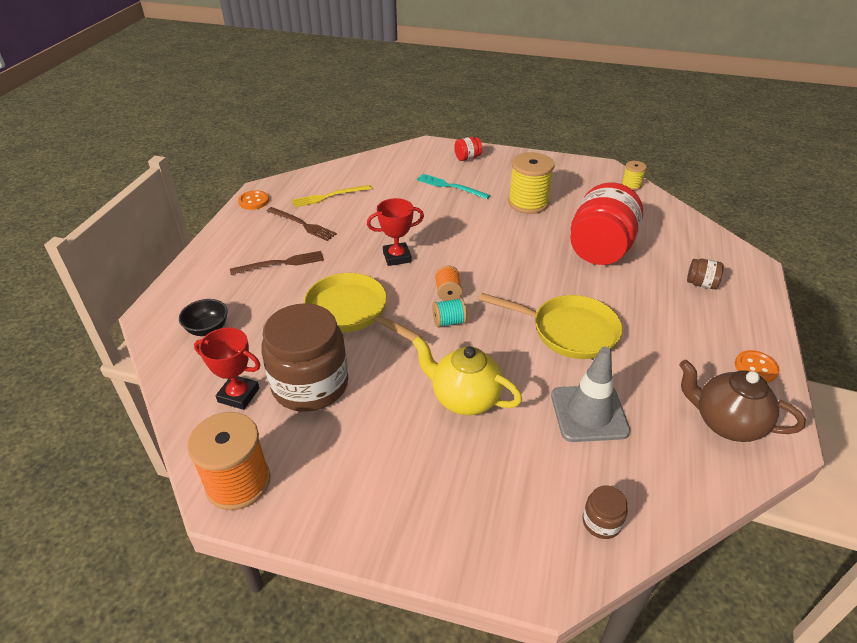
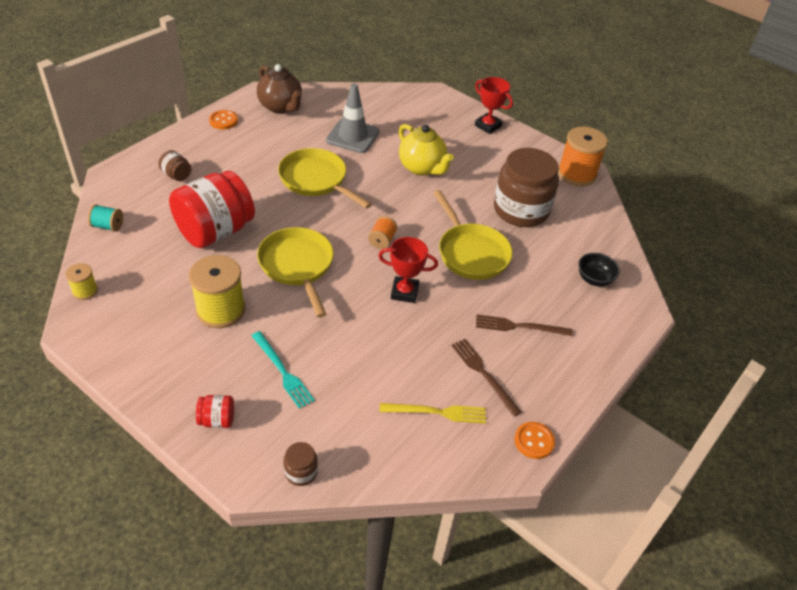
camera: 160 degrees left, 5 degrees up
red trophy [194,328,260,410] -> red trophy moved to [475,77,513,134]
turquoise spool [432,298,467,328] -> turquoise spool moved to [88,204,123,232]
brown jar [583,486,628,539] -> brown jar moved to [283,442,318,486]
none -> yellow pan [257,227,334,318]

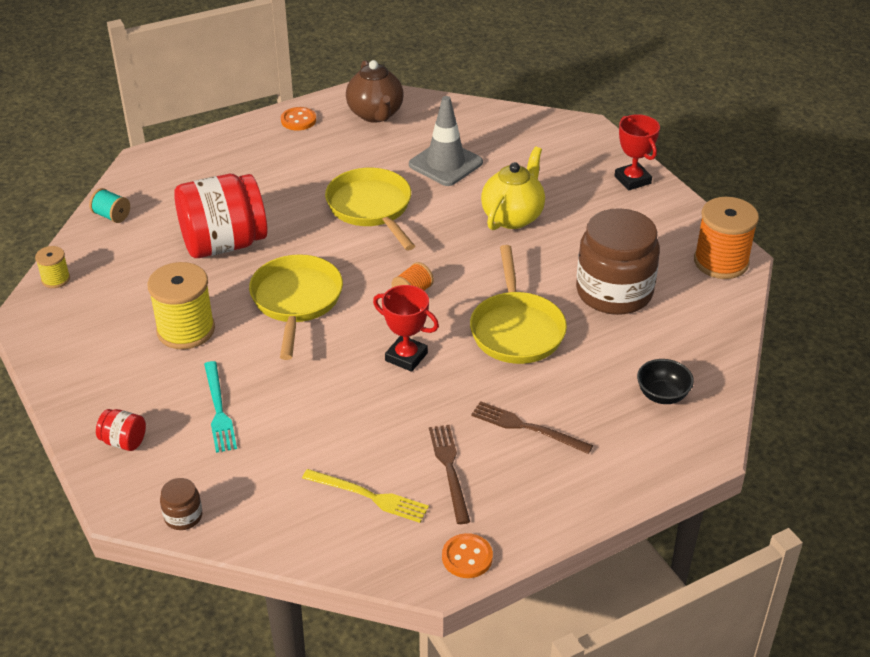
camera: 25 degrees right, 5 degrees down
brown jar [158,150,191,181] -> none
yellow teapot [399,124,454,176] -> yellow teapot turned 135 degrees counterclockwise [481,147,545,230]

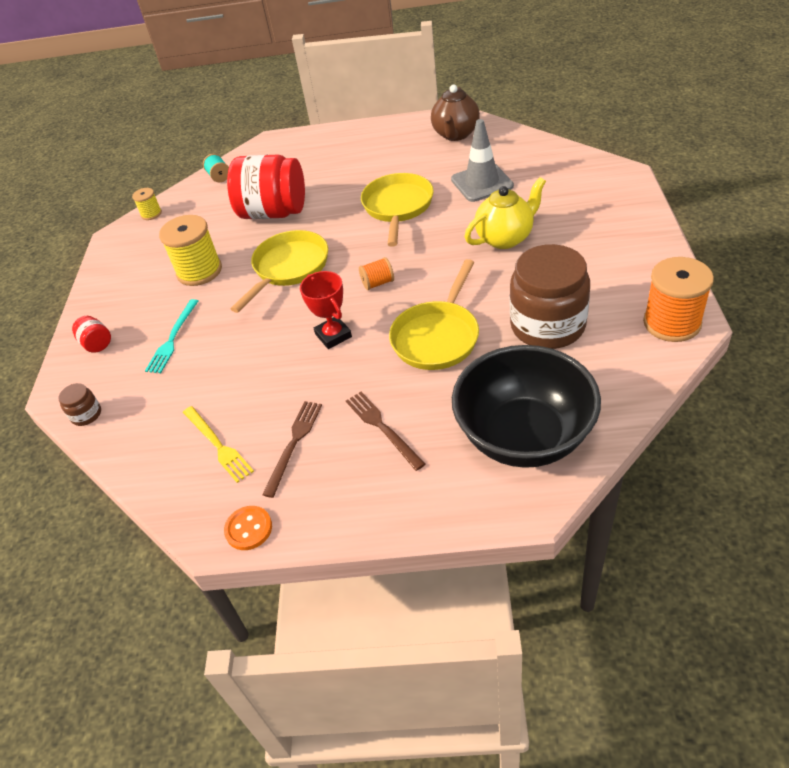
camera: 35 degrees right, 5 degrees up
orange button [281,107,316,131] -> none
red trophy [615,114,660,190] -> none
black bowl [637,359,694,404] -> black bowl [452,345,601,468], size x2.48

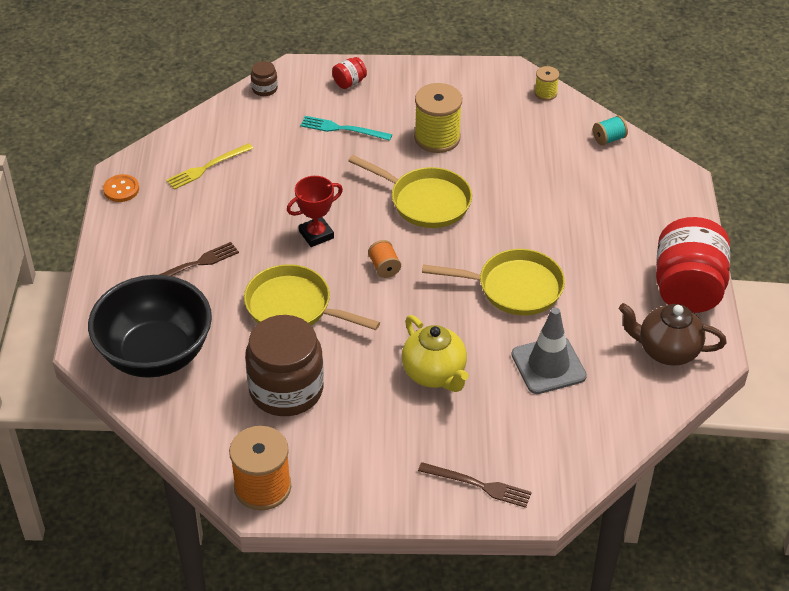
camera: 85 degrees right, 0 degrees up
red jar [227,155,305,219] -> red jar moved to [656,217,730,313]
brown fork [262,401,322,498] -> brown fork moved to [418,462,532,508]

